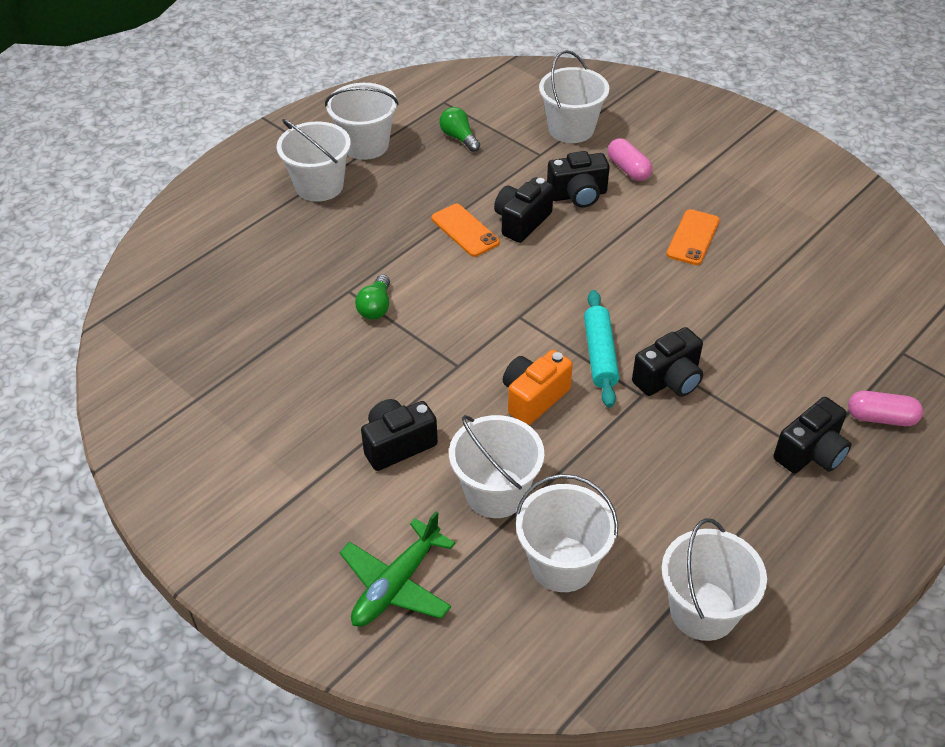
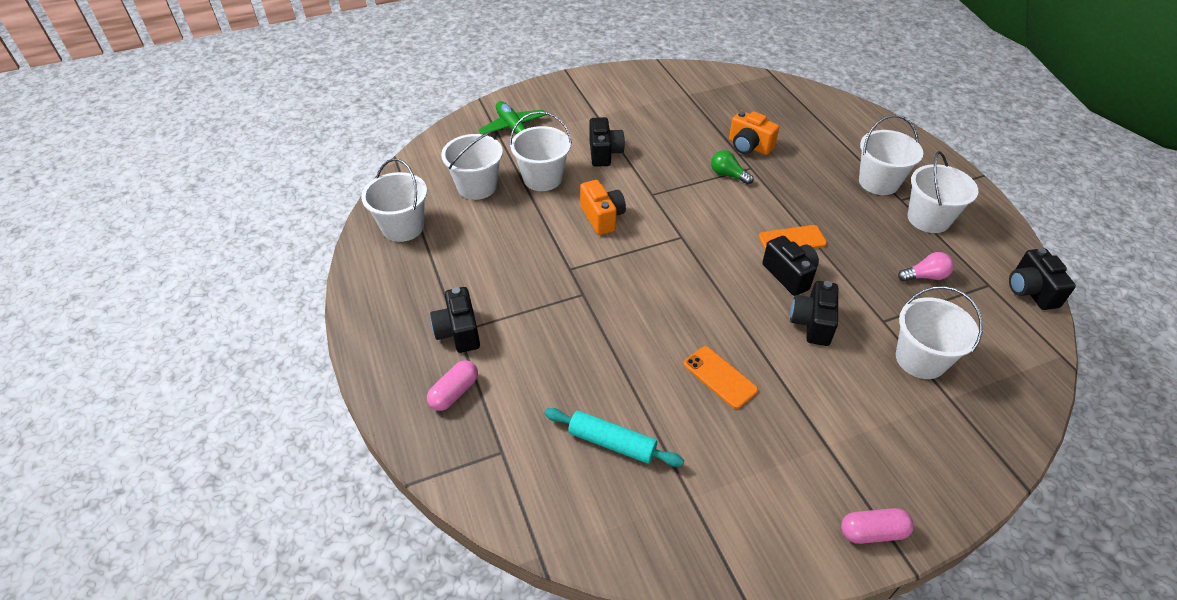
camera: 115 degrees right, 0 degrees up
green light bulb [440,107,480,152] -> pink light bulb [898,252,954,282]
turquoise rolling pin [584,290,619,408] -> turquoise rolling pin moved to [544,408,684,467]
pink capsule [608,138,652,181] -> pink capsule moved to [841,508,914,544]
black camera [632,327,703,397] -> black camera moved to [1009,248,1076,310]
none -> orange camera [729,111,779,155]

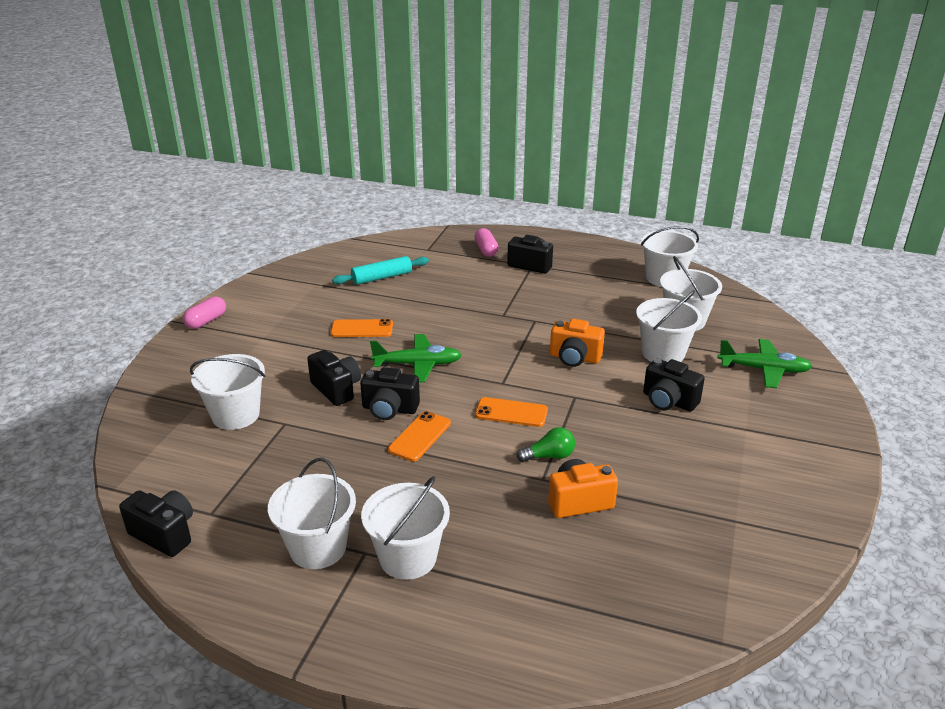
camera: 130 degrees right, 15 degrees down
pink light bulb [898,252,954,282] -> none
none -> green plane [370,334,462,382]
none -> orange phone [475,397,548,427]

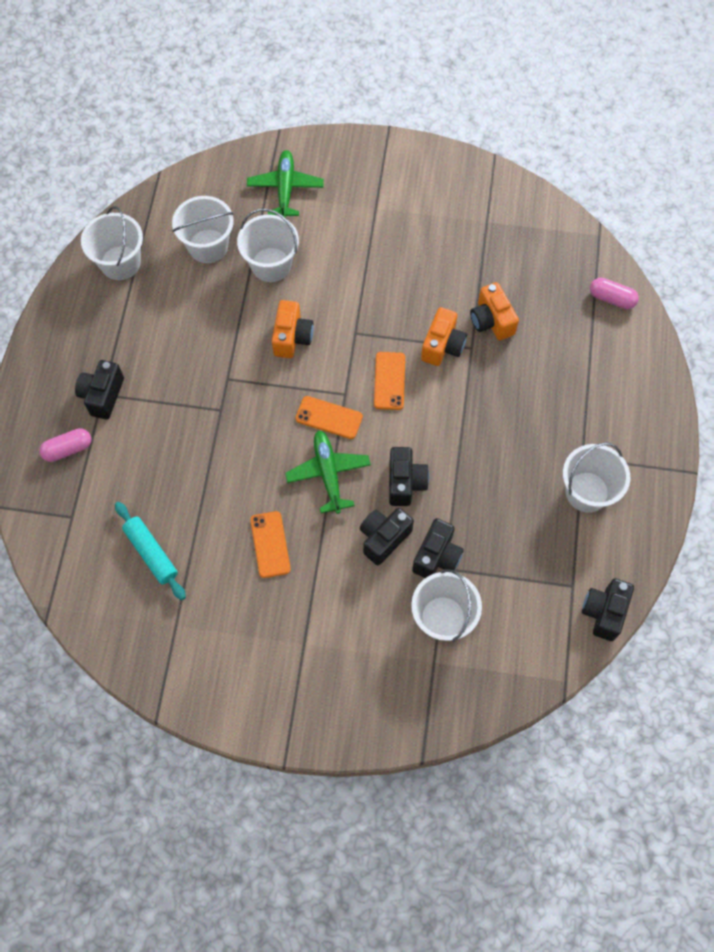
camera: 100 degrees left, 35 degrees up
pink capsule [183,296,226,329] -> pink capsule moved to [590,278,639,309]
white bucket [361,476,450,580] -> none
orange phone [388,411,451,462] -> orange phone moved to [296,396,363,439]
green light bulb [516,427,575,462] -> orange camera [421,307,467,366]
black camera [643,358,705,412] -> black camera moved to [412,518,464,578]

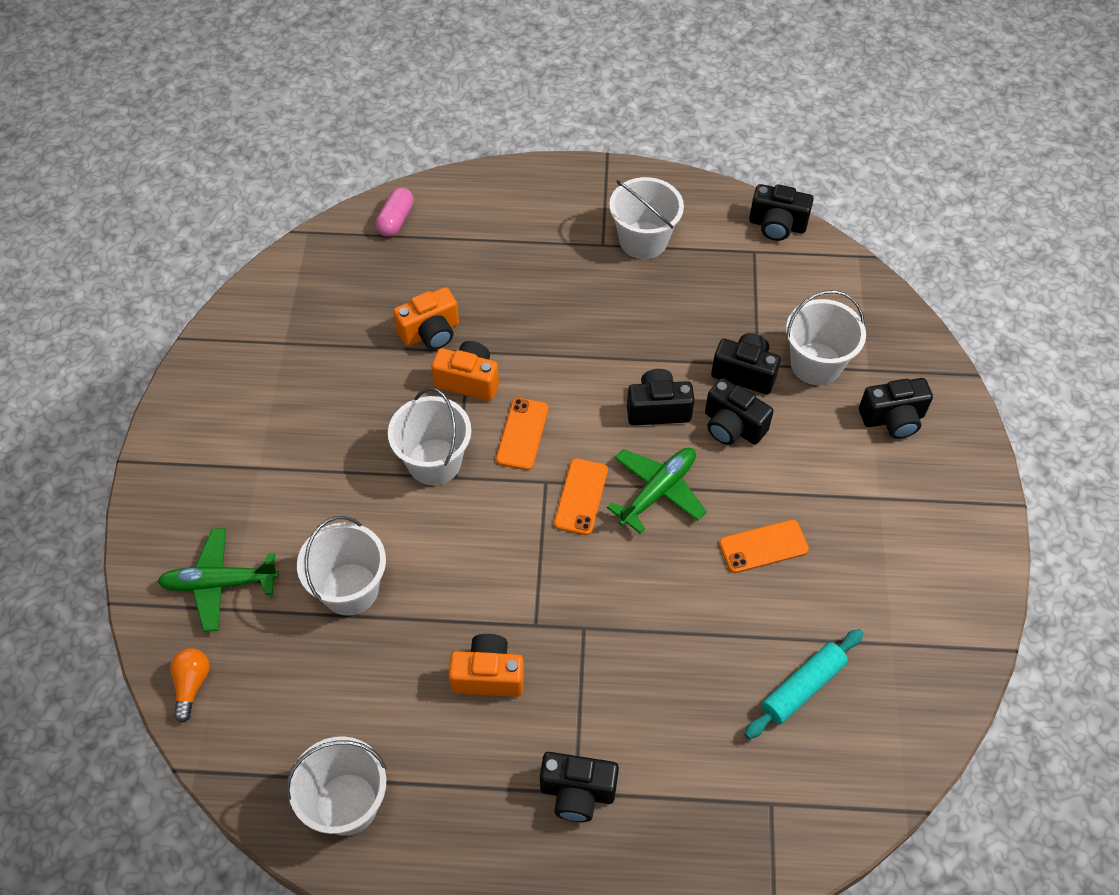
camera: 95 degrees left, 10 degrees down
pink capsule [39,428,91,462] -> none
white bucket [172,196,233,263] -> white bucket moved to [388,388,471,485]
orange camera [272,300,314,358] -> orange camera moved to [448,634,524,697]
green plane [285,431,371,514] -> green plane turned 150 degrees clockwise [607,448,707,534]
orange phone [374,352,405,410] -> orange phone turned 75 degrees counterclockwise [496,398,549,470]
none -> orange light bulb [170,648,210,723]
none -> black camera [859,378,933,439]

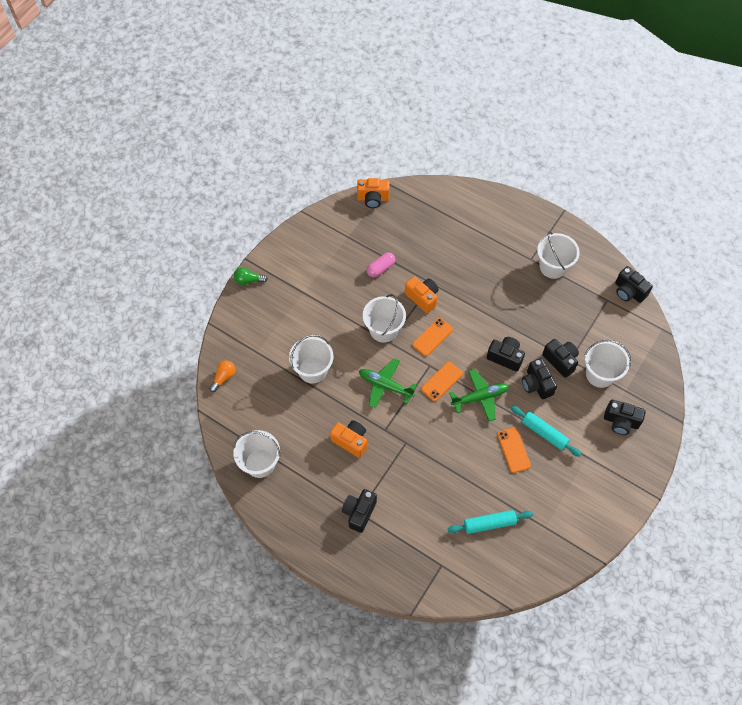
camera: 30 degrees right, 5 degrees up
green plane [157,528,279,632] -> green plane moved to [359,358,417,408]
pink capsule [375,187,414,237] -> pink capsule moved to [366,252,395,278]
orange camera [393,287,459,350] -> orange camera moved to [357,178,389,208]
black camera [540,752,619,822] -> black camera turned 75 degrees clockwise [342,489,377,533]
orange phone [719,520,809,573] -> orange phone turned 60 degrees clockwise [497,427,531,473]
none -> green light bulb [234,268,268,285]
none -> turquoise rolling pin [511,406,581,457]

